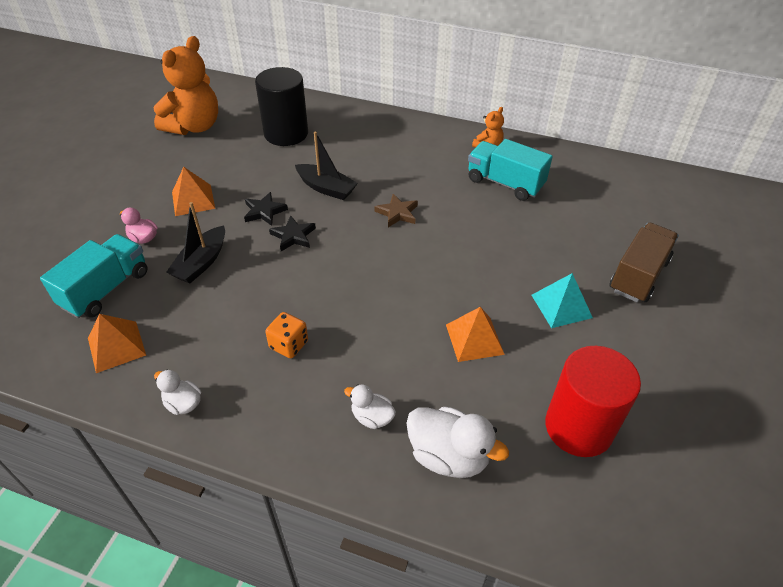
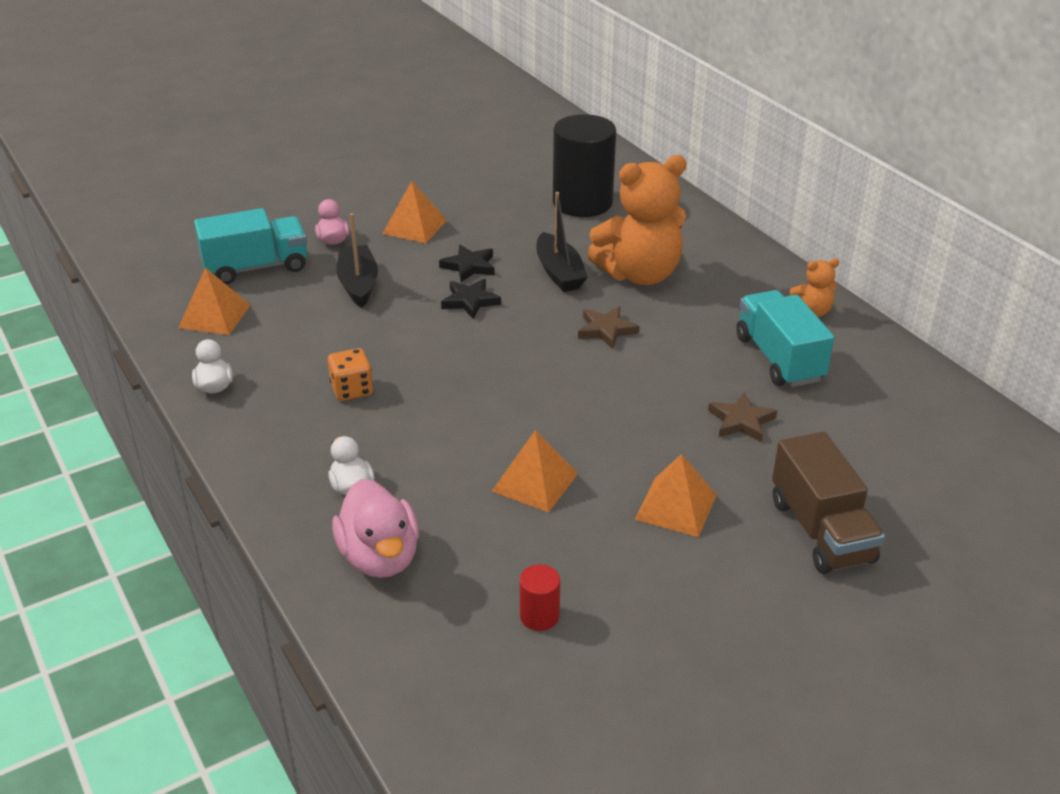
camera: 40 degrees right, 10 degrees down
orange teddy bear [153,36,218,135] -> orange teddy bear moved to [587,155,687,285]
black boat [166,202,225,283] -> black boat turned 105 degrees clockwise [336,213,378,308]
white duck [406,407,509,478] -> pink duck [332,479,419,578]
turquoise pyramid [532,273,593,328] -> orange pyramid [635,454,717,537]
red cylinder [545,346,641,457] -> red cylinder [520,564,560,631], size x0.43
brown truck [610,223,679,302] -> brown truck turned 90 degrees clockwise [772,432,885,574]
none -> brown star [708,392,777,442]

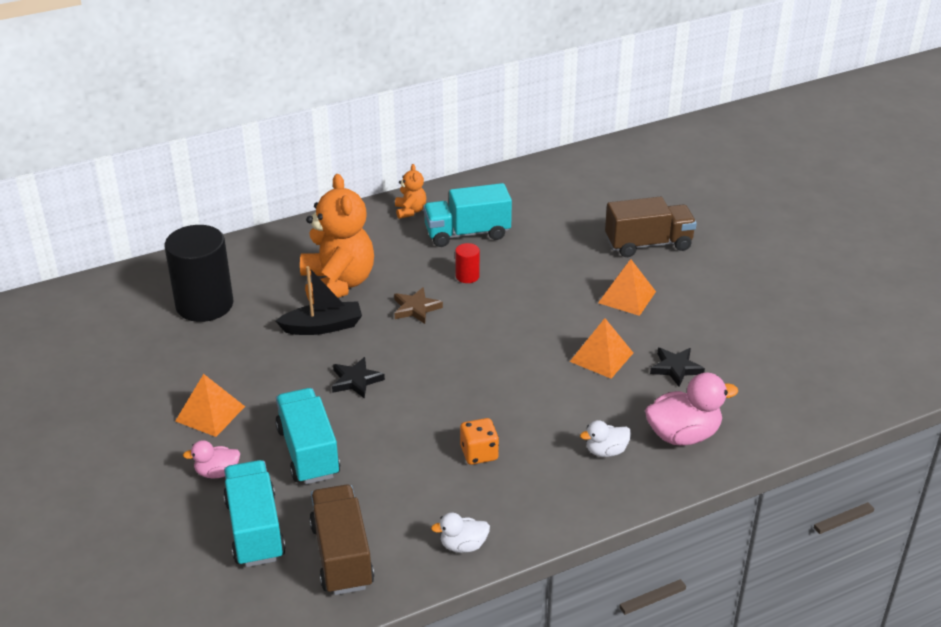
camera: 85 degrees left, 0 degrees up
orange pyramid [178,267,250,335] -> brown truck [309,484,374,595]
black boat [336,213,378,308] -> turquoise truck [275,388,340,484]
black star [439,245,495,282] -> black star moved to [650,348,705,387]
red cylinder [520,564,560,631] -> red cylinder moved to [455,243,480,283]
brown star [708,392,777,442] -> none

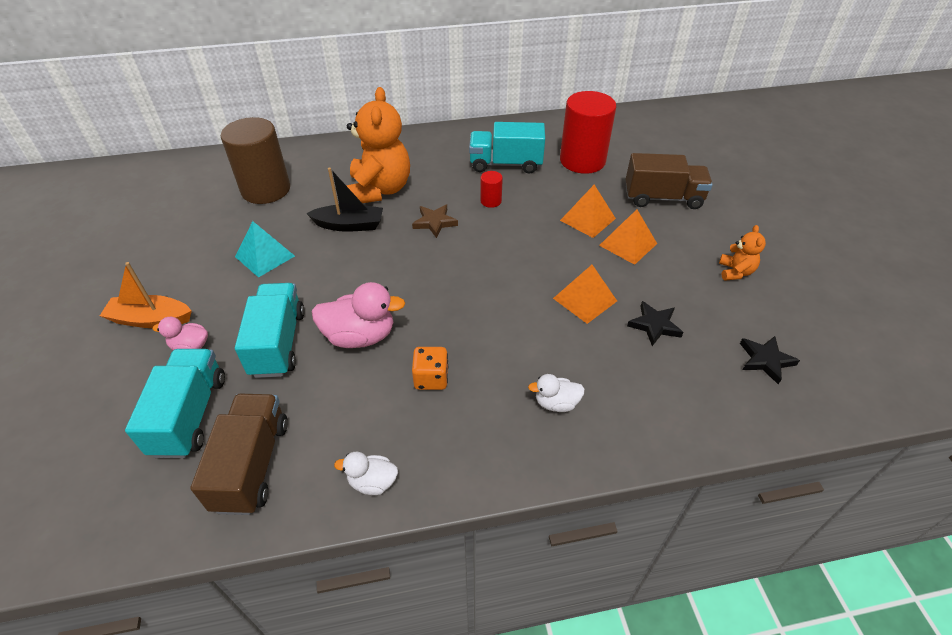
camera: 15 degrees right, 10 degrees up
black cylinder [165,225,234,322] -> brown cylinder [221,117,290,204]
orange pyramid [175,374,245,437] -> orange pyramid moved to [560,185,616,238]
black star [332,357,385,399] -> black star moved to [740,336,800,384]
orange teddy bear [395,164,426,219] -> orange teddy bear moved to [719,225,766,281]
pink duck [645,372,738,446] -> pink duck moved to [312,282,405,348]
none -> orange boat [100,262,192,328]
none -> turquoise pyramid [235,221,295,278]
none -> red cylinder [560,91,616,174]

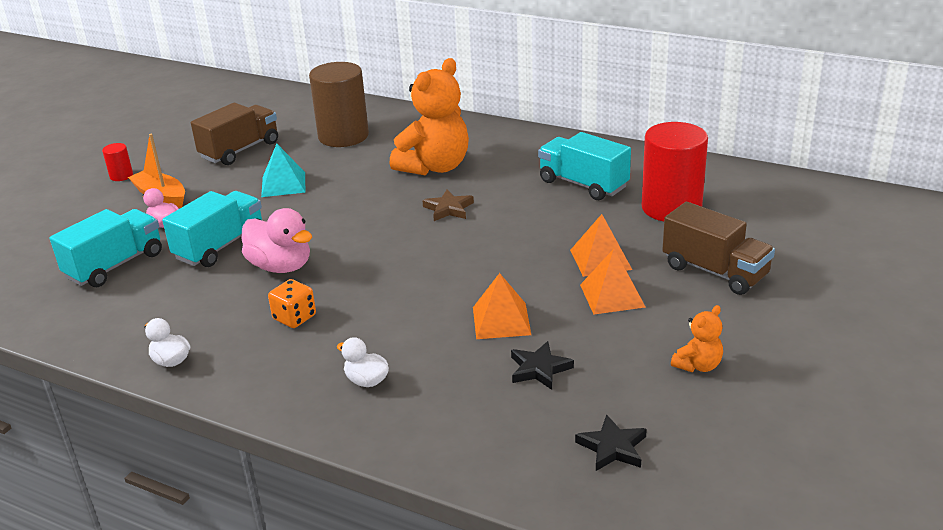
camera: 40 degrees right, 15 degrees down
brown truck [190,394,288,515] -> brown truck moved to [191,103,278,165]
black boat [306,168,383,232] -> none
red cylinder [480,171,503,208] -> red cylinder moved to [102,143,133,181]

